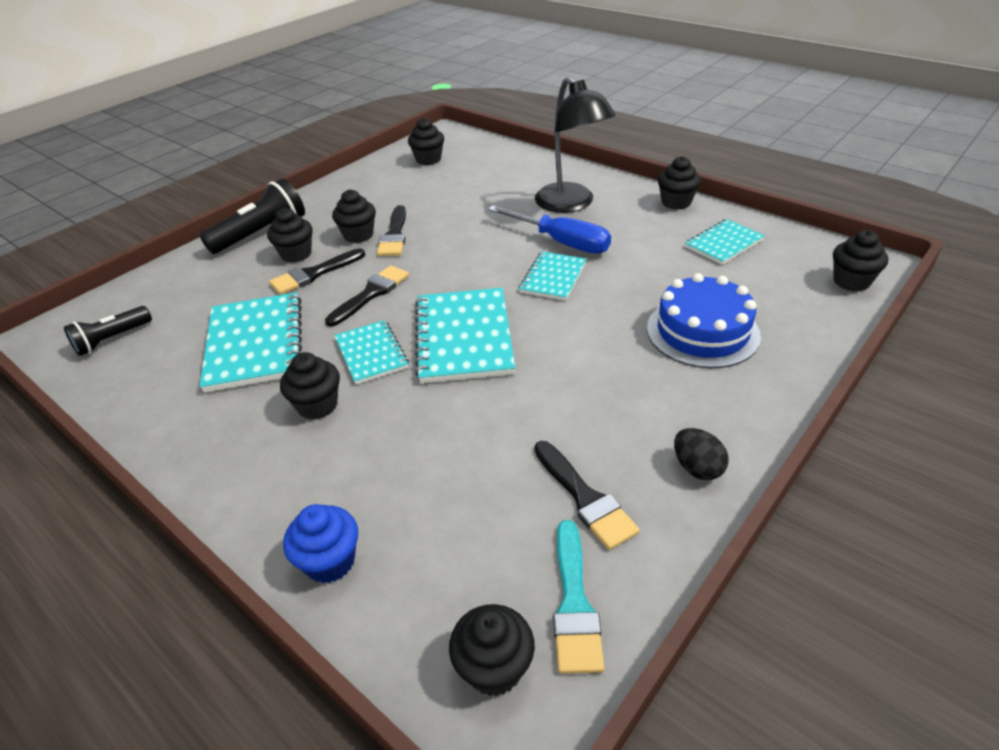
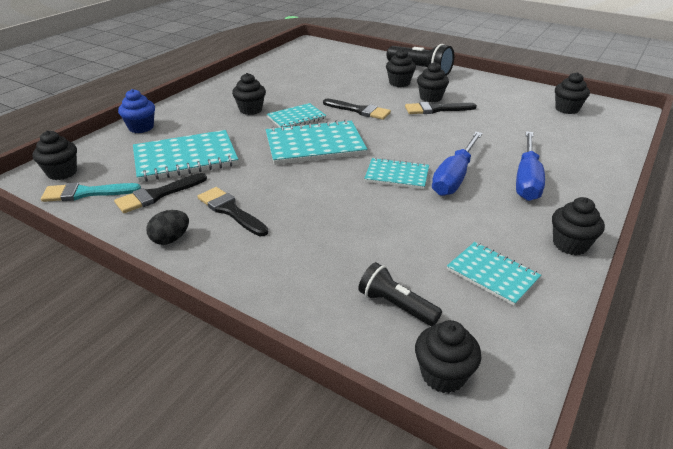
camera: 80 degrees right, 5 degrees down
black flashlight [64,306,152,356] -> black flashlight moved to [358,262,442,326]
turquoise notebook [200,292,302,393] -> turquoise notebook moved to [133,130,238,182]
black brush [269,248,365,295] -> black brush moved to [198,187,268,236]
black lamp [535,77,616,213] -> blue screwdriver [516,131,545,201]
blue cake [647,273,761,368] -> none

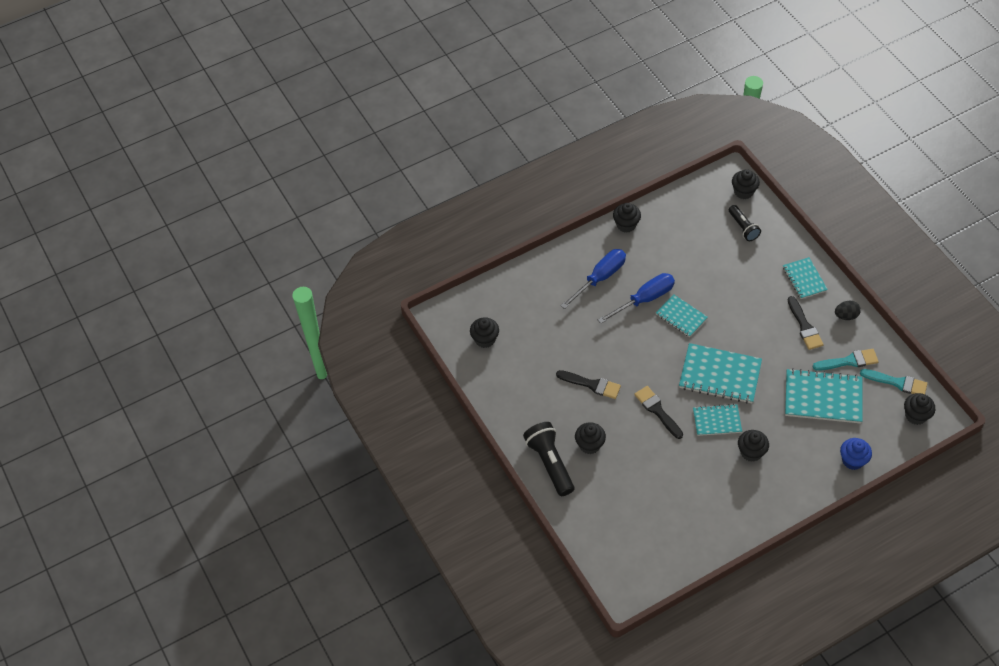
camera: 150 degrees left, 20 degrees up
black brush [114,173,207,213] -> turquoise brush [813,349,879,371]
black cupcake [417,62,449,103] -> none
turquoise notebook [447,242,541,306] -> turquoise notebook moved to [783,257,828,299]

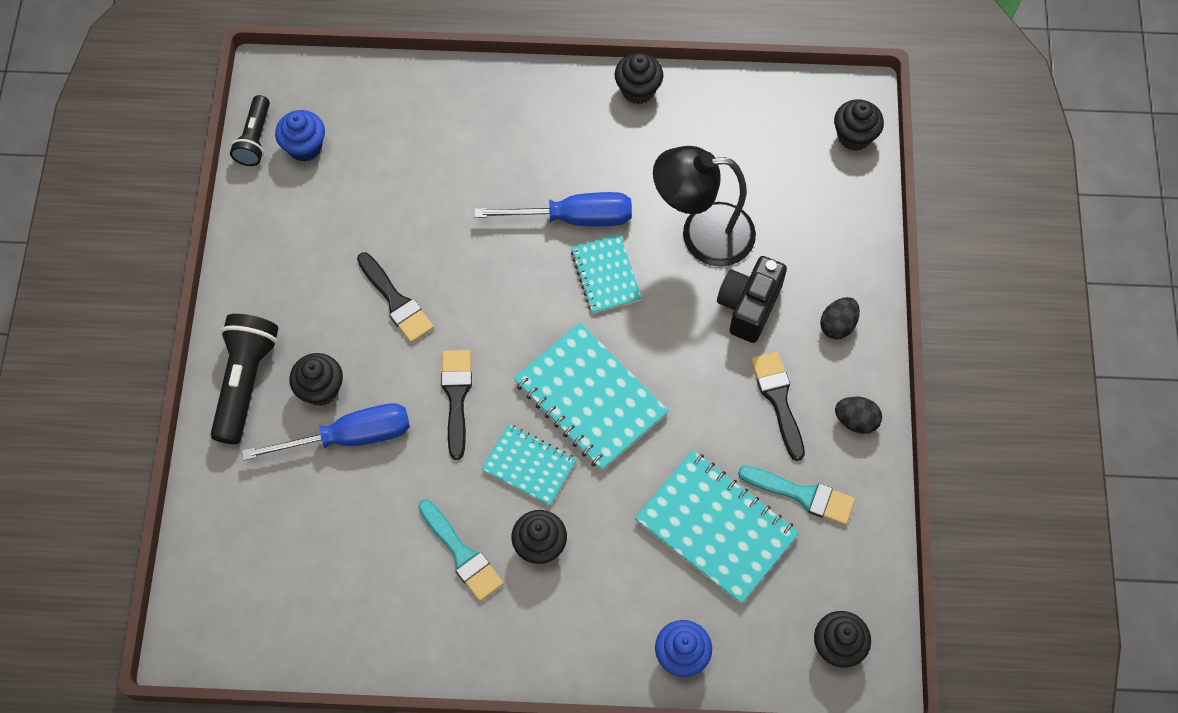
camera: 30 degrees right, 10 degrees up
black cupcake [470,317,499,348] -> blue cupcake [275,110,325,162]
blue screwdriver [561,249,626,309] -> blue screwdriver moved to [242,403,410,460]
black flashlight [729,205,761,241] -> black flashlight moved to [230,95,270,166]
turquoise notebook [783,257,828,299] -> black egg [820,297,860,339]
black brush [788,296,824,350] -> black brush turned 150 degrees clockwise [751,352,805,461]
turquoise brush [860,369,928,394] -> turquoise brush moved to [418,499,504,602]
none -> black lamp [653,146,756,267]
none -> black camera [717,256,787,343]

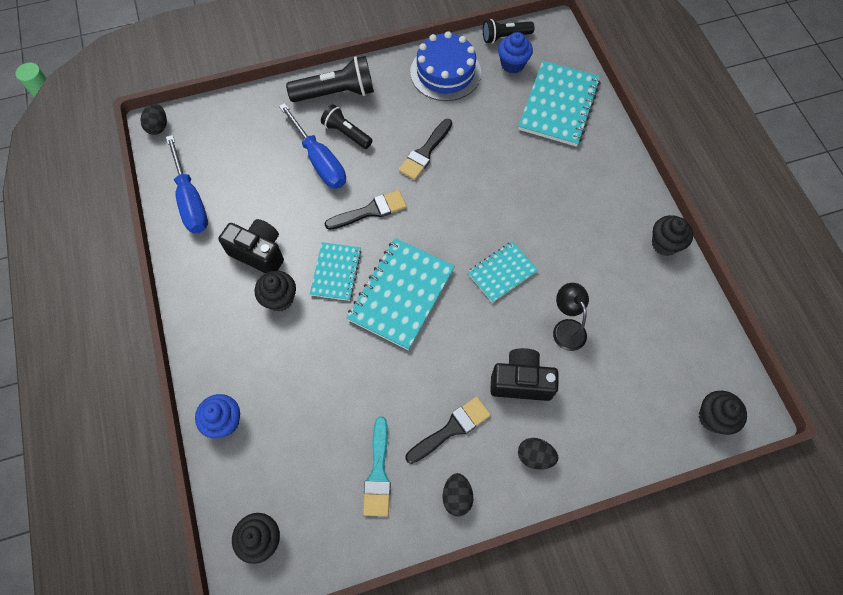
camera: 70 degrees right, 0 degrees up
black cupcake [289,353,343,406] -> black flashlight [321,104,372,149]
turquoise brush [418,499,504,602] -> black camera [218,219,284,273]
blue screwdriver [474,192,632,226] -> blue screwdriver moved to [166,135,208,233]
turquoise notebook [635,450,799,604] -> turquoise notebook moved to [518,61,601,147]
black lamp [653,146,756,267] -> black lamp [553,283,589,351], size x0.57
none -> black egg [140,103,167,135]
none -> blue cake [410,31,481,101]

